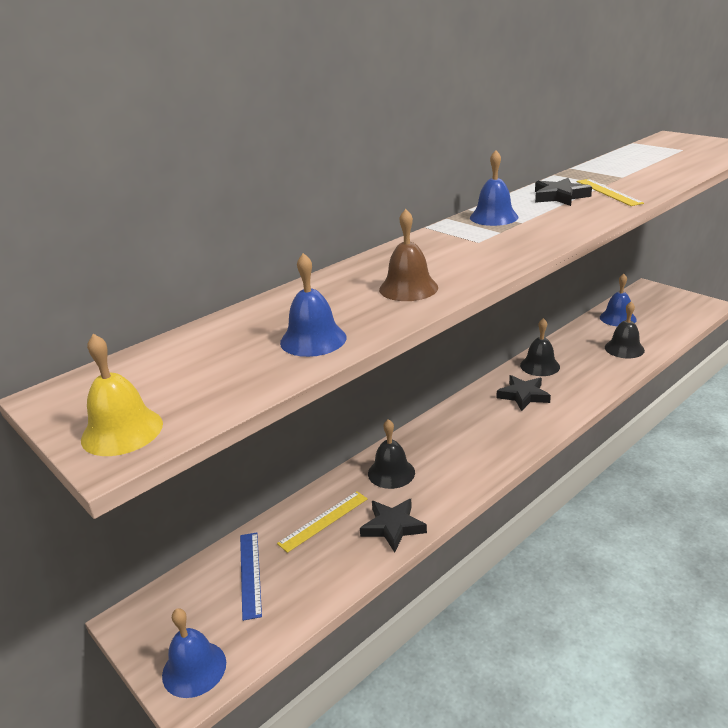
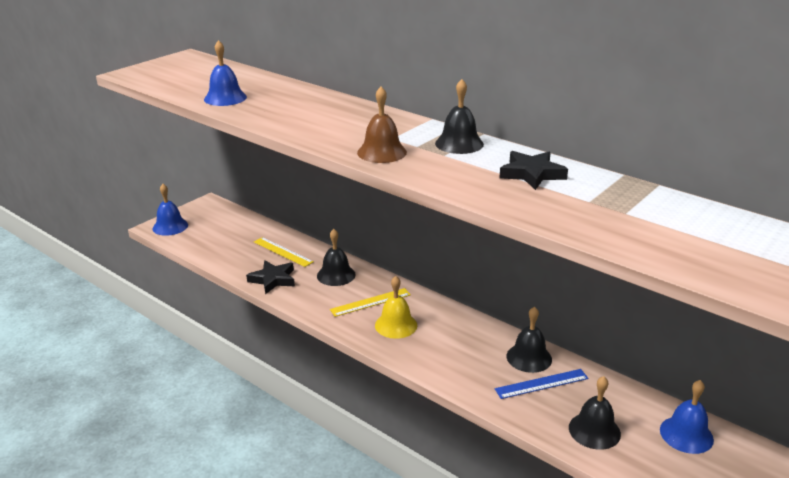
camera: 80 degrees right, 0 degrees up
yellow bell [81,334,163,456] -> yellow bell moved to [375,276,417,339]
blue ruler [240,532,262,621] -> blue ruler moved to [495,369,588,399]
brown bell [379,209,438,301] -> brown bell moved to [357,87,407,163]
blue bell [470,150,518,226] -> black bell [435,79,484,154]
black star [496,375,551,411] -> none
yellow ruler [576,179,644,206] -> yellow ruler moved to [330,288,411,317]

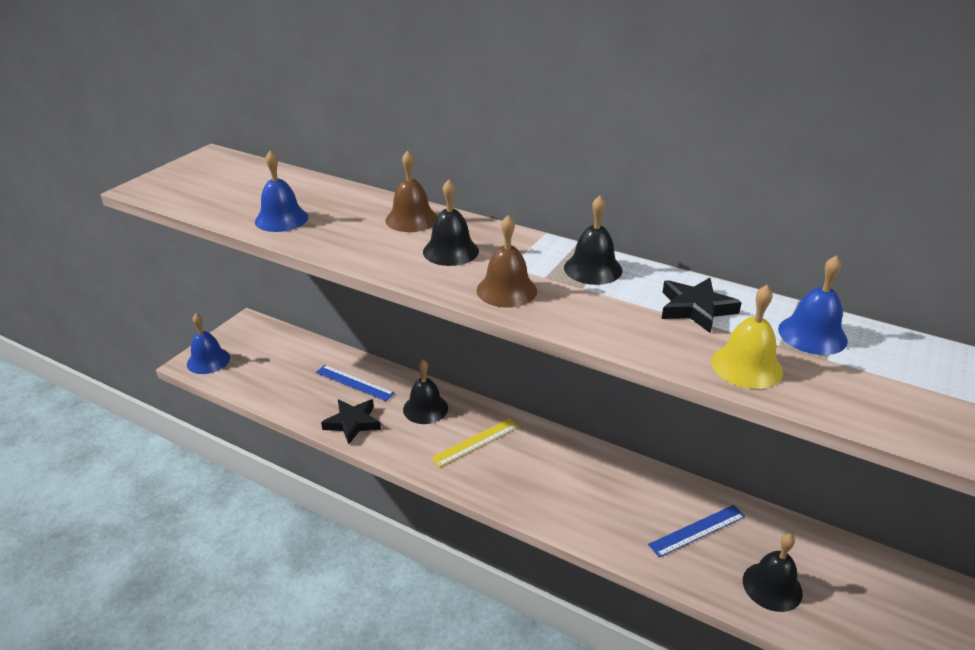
camera: 10 degrees left, 5 degrees up
yellow ruler [254,237,314,267] -> blue ruler [316,365,394,401]
yellow bell [375,276,417,339] -> yellow bell moved to [711,285,783,389]
black bell [507,306,552,373] -> black bell moved to [423,179,479,266]
blue bell [660,380,714,454] -> blue bell moved to [778,256,848,355]
none -> brown bell [385,151,437,232]

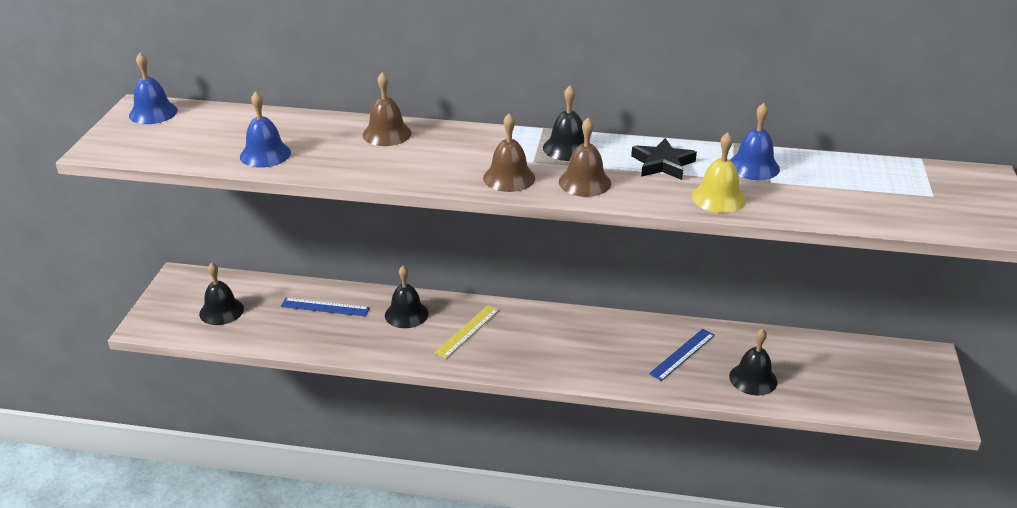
camera: 20 degrees left, 0 degrees up
blue bell [187,313,230,374] -> blue bell moved to [129,53,178,124]
black star [321,399,381,444] -> none
black bell [423,179,479,266] -> black bell moved to [199,262,244,325]
none -> brown bell [559,118,611,197]

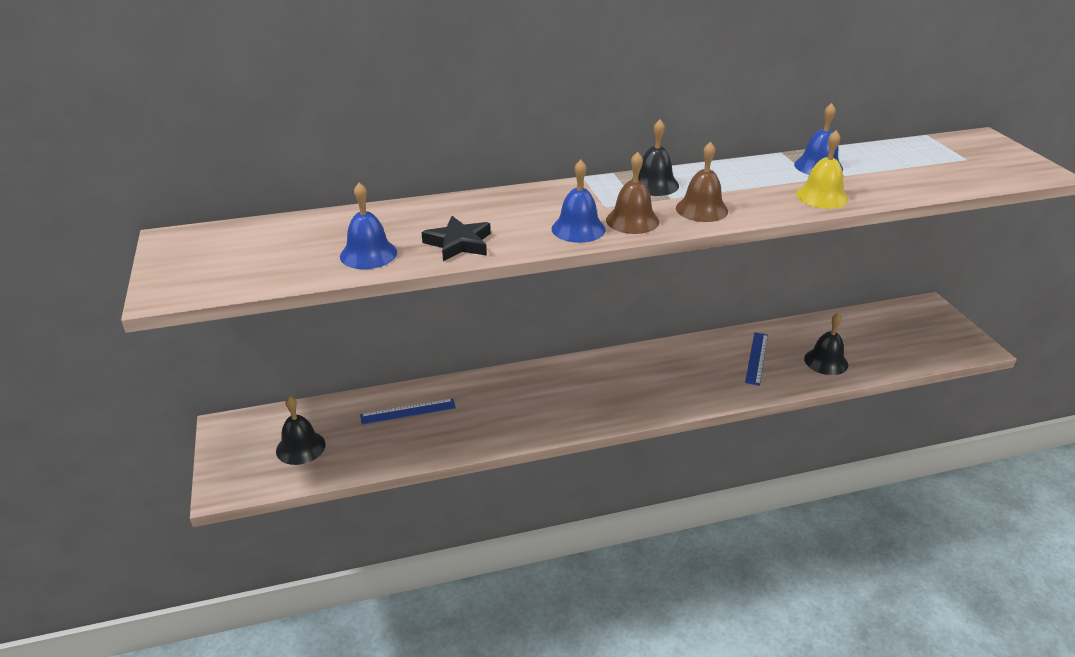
camera: 25 degrees left, 0 degrees up
blue bell [129,53,178,124] -> blue bell moved to [551,159,606,243]
brown bell [363,72,411,146] -> none
black bell [385,266,429,328] -> none
yellow ruler [434,305,499,359] -> none
black star [631,138,697,180] -> black star moved to [422,216,491,261]

